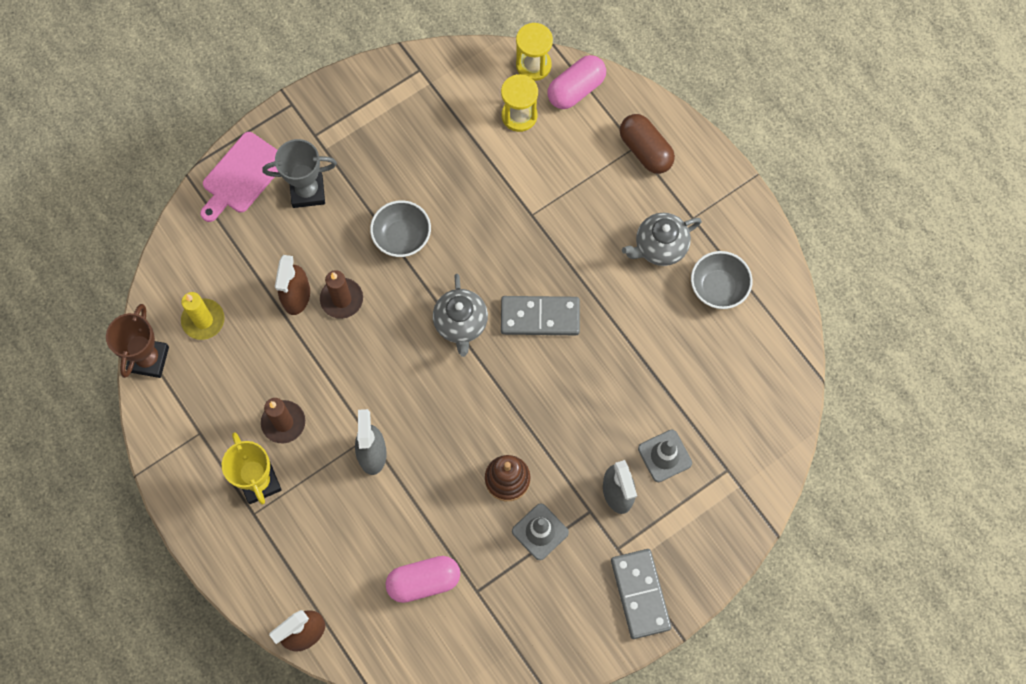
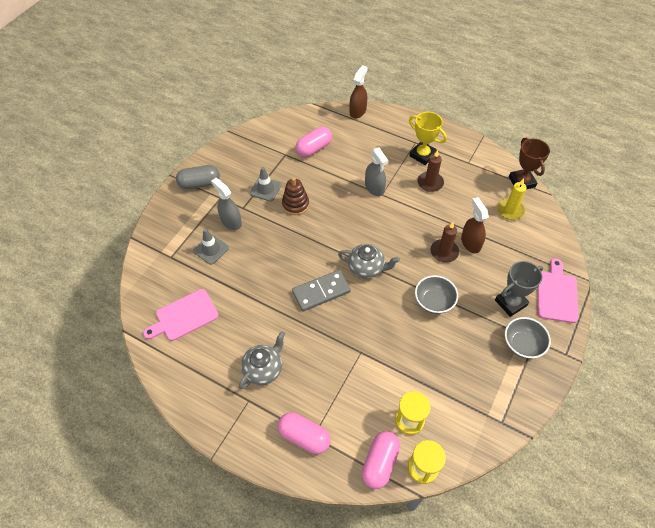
camera: 155 degrees right, 15 degrees down
grey teapot [433,274,488,357] -> grey teapot turned 135 degrees clockwise [338,244,400,279]
grey domino [611,549,672,639] -> grey capsule [176,165,220,189]
brown capsule [620,114,675,174] -> pink capsule [278,412,331,454]
grey bowl [691,251,753,309] -> grey bowl moved to [505,317,551,359]
none -> pink cutting board [143,289,219,341]

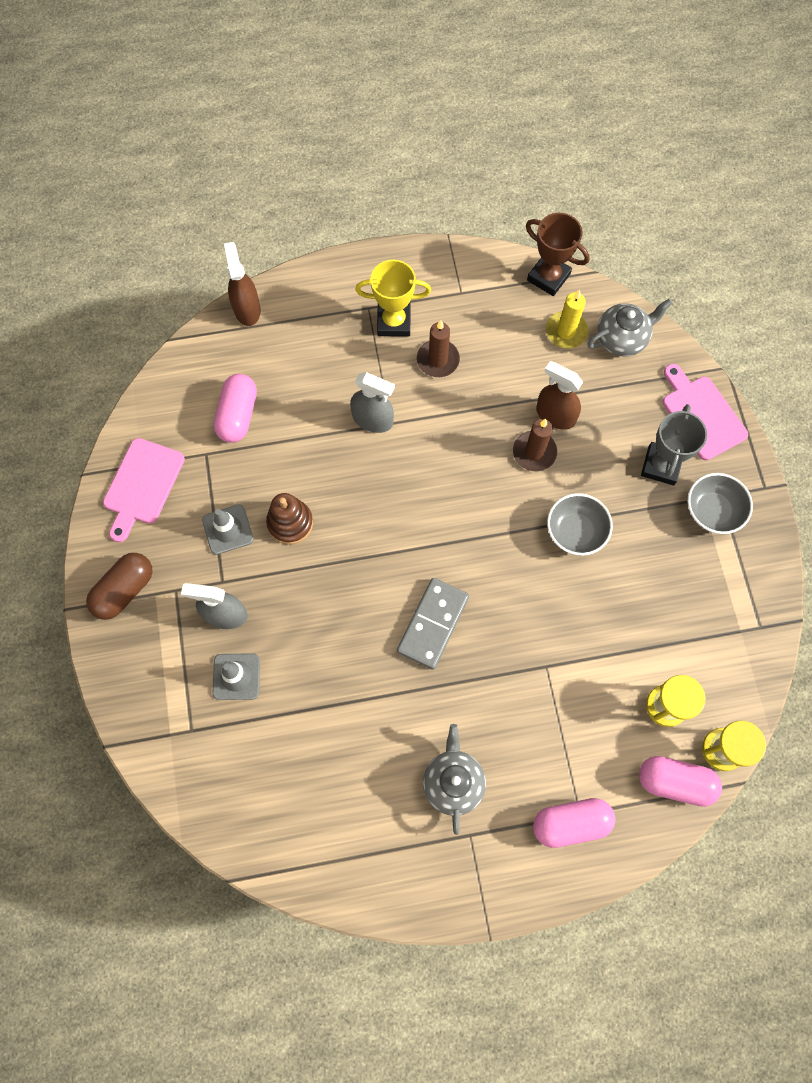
camera: 40 degrees left, 15 degrees up
pink cutting board [143,289,219,341] -> pink cutting board moved to [103,438,185,542]
grey capsule [176,165,220,189] -> brown capsule [86,553,153,620]
grey teapot [338,244,400,279] -> grey teapot moved to [587,299,673,357]
pink capsule [362,431,400,489] -> pink capsule turned 60 degrees counterclockwise [639,756,722,807]

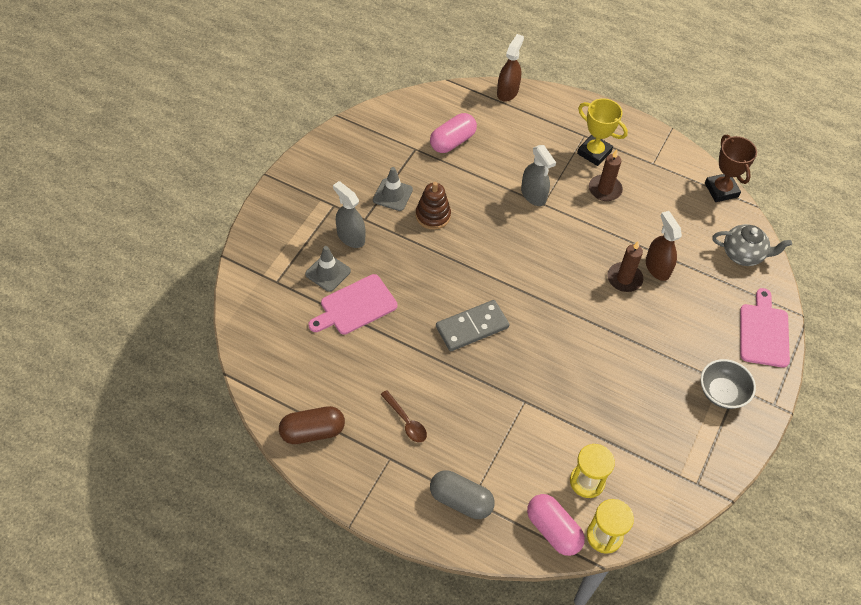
camera: 35 degrees right, 15 degrees down
brown capsule [86,553,153,620] -> brown capsule moved to [279,406,345,444]
pink cutting board [103,438,185,542] -> pink cutting board moved to [308,274,398,335]
grey teapot [423,724,486,835] -> brown spoon [380,390,427,442]
pink capsule [533,798,615,848] -> grey capsule [430,470,495,519]
yellow candle [546,290,588,348] -> none
grey bowl [547,493,613,555] -> none
grey trophy [641,404,707,485] -> none

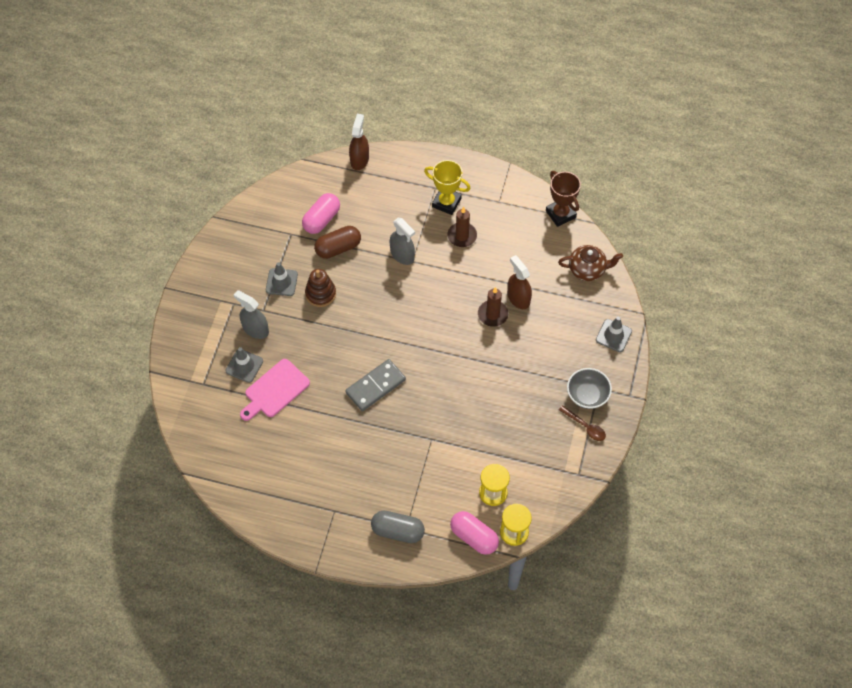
camera: 10 degrees left, 5 degrees up
brown capsule [279,406,345,444] -> brown capsule moved to [314,226,361,259]
brown spoon [380,390,427,442] -> brown spoon moved to [559,405,606,441]
grey teapot [712,224,792,266] -> brown teapot [558,245,623,281]
pink cutting board [740,288,790,367] -> grey traffic cone [596,317,632,352]

